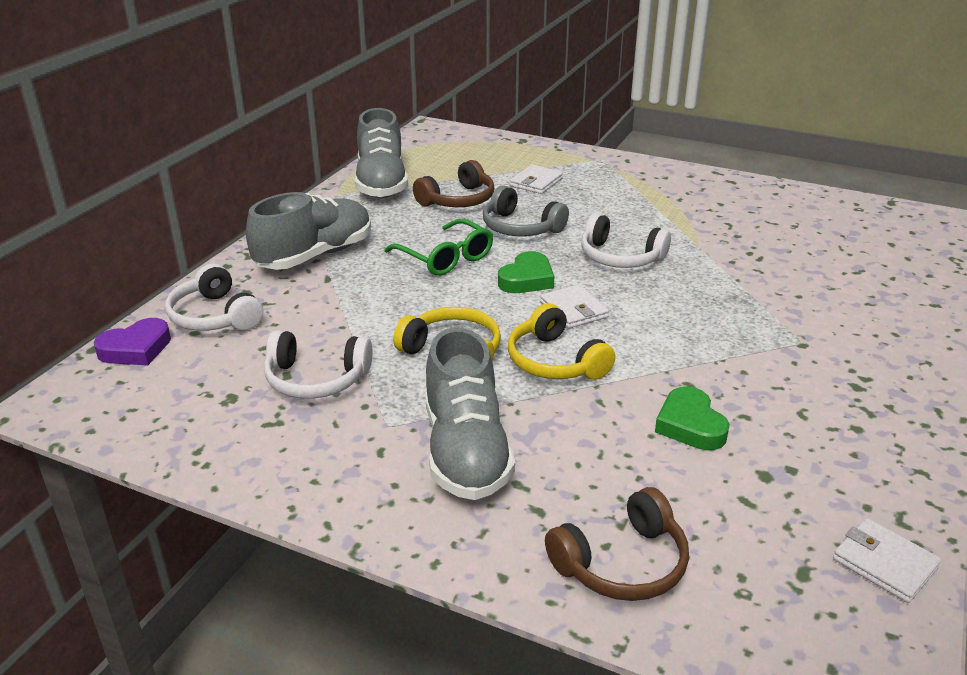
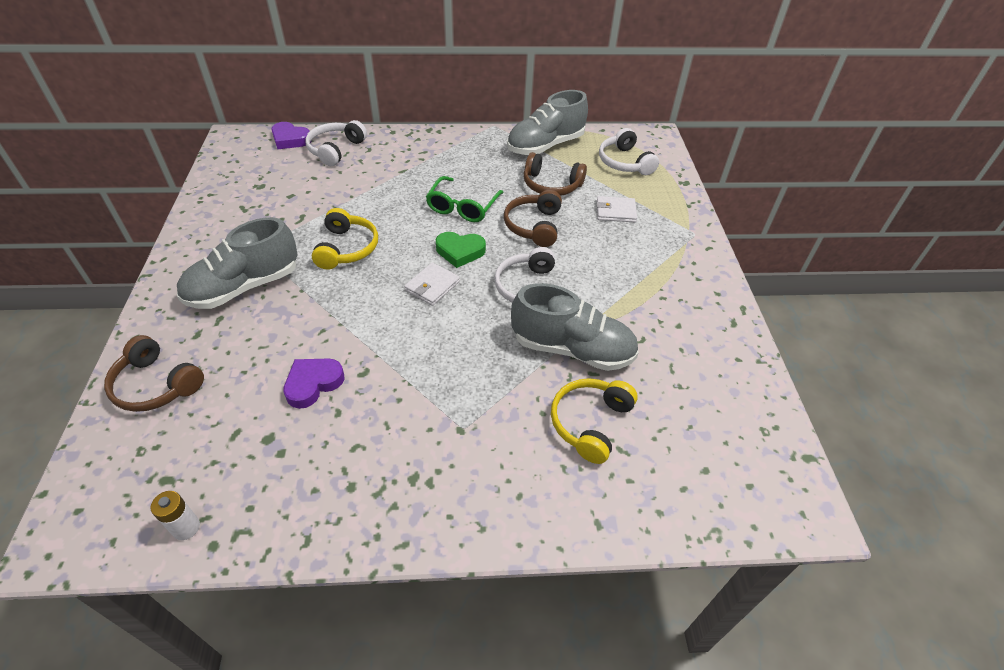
camera: 60 degrees right, 15 degrees up
grey shoe [246,192,371,270] -> grey shoe moved to [511,283,639,371]
white headphones [264,330,373,399] -> white headphones moved to [599,128,659,175]
grey headphones [483,185,569,236] -> brown headphones [504,190,562,247]
yellow headphones [508,303,615,380] -> yellow headphones moved to [551,378,638,464]
green heart [655,386,730,450] -> purple heart [283,359,344,409]
white wallet [833,518,941,603] -> white battery [150,491,200,540]

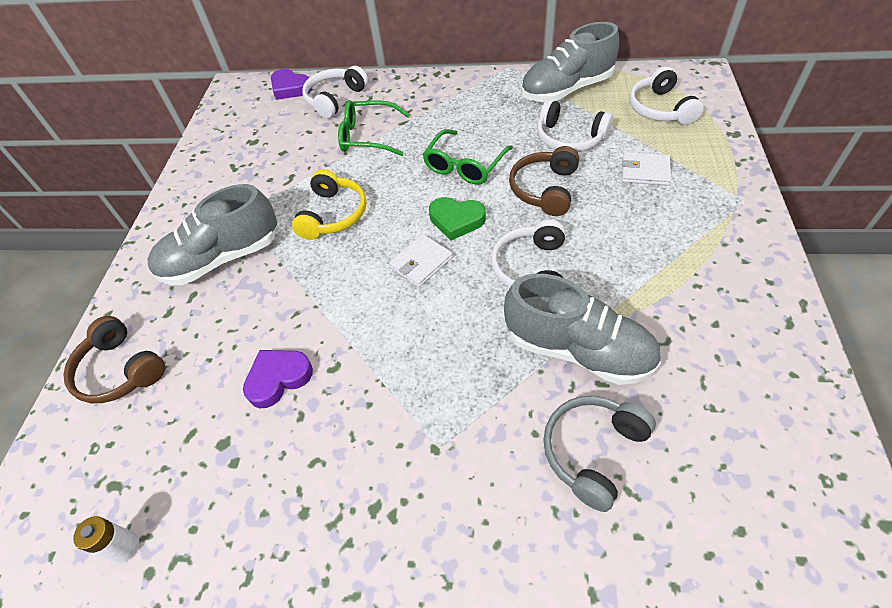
camera: 15 degrees right, 5 degrees up
brown headphones [524,152,587,196] -> white headphones [537,100,613,152]
yellow headphones [551,378,638,464] -> grey headphones [543,396,656,512]
none -> green glasses [338,100,410,156]

